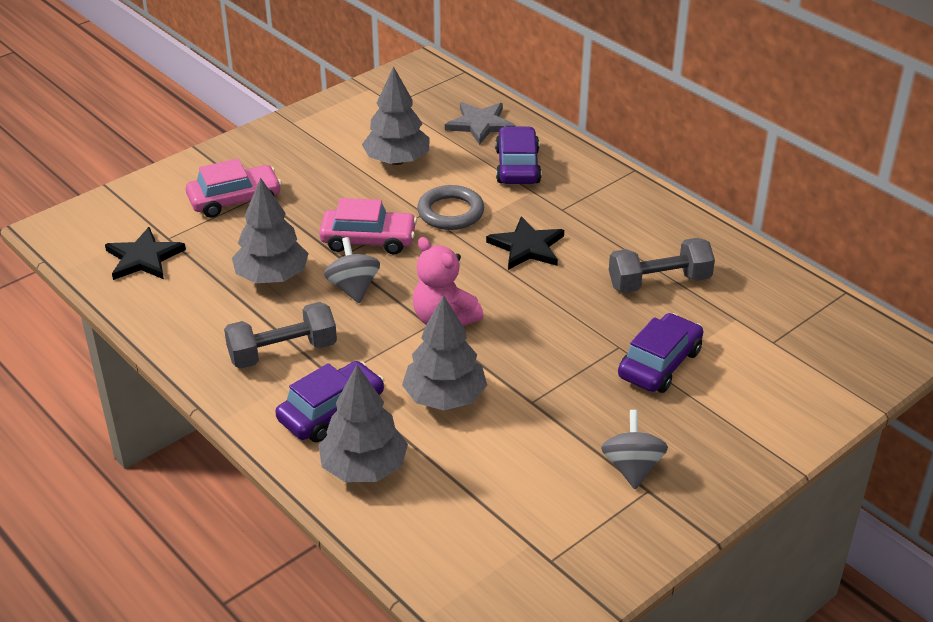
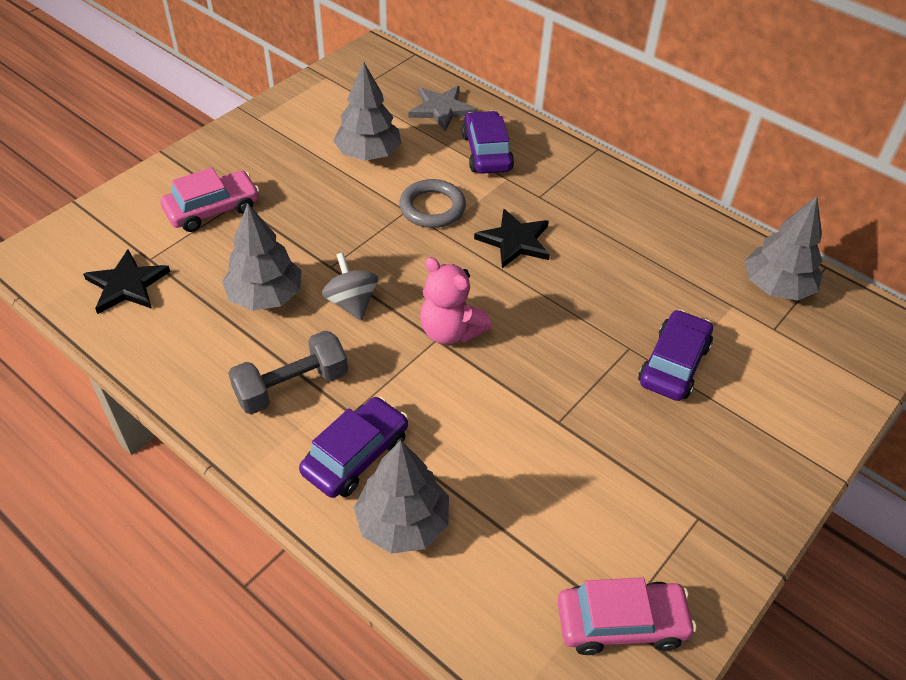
camera: 10 degrees left, 10 degrees up
pink car [319,198,417,255] -> pink car moved to [557,577,696,655]
grey tree [402,295,487,410] -> grey tree moved to [744,196,823,300]
grey spinning top [601,410,668,489] -> none
grey dumbbell [609,238,715,293] -> none

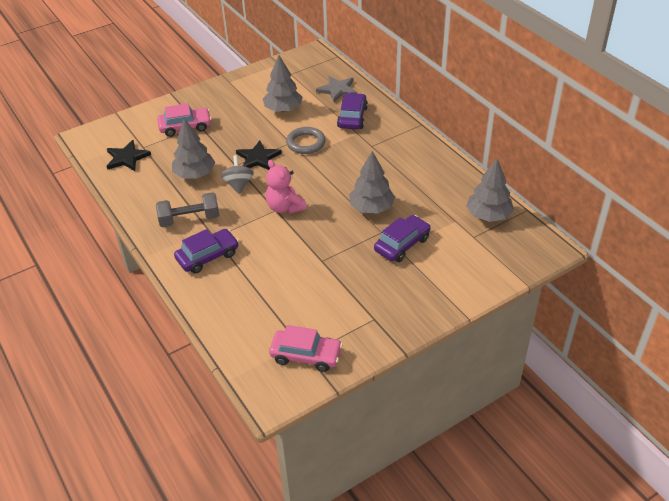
camera: 20 degrees right, 5 degrees down
grey tree [354,440,449,554] -> grey tree moved to [349,151,395,214]
black star [474,208,550,268] -> black star moved to [236,140,282,170]

